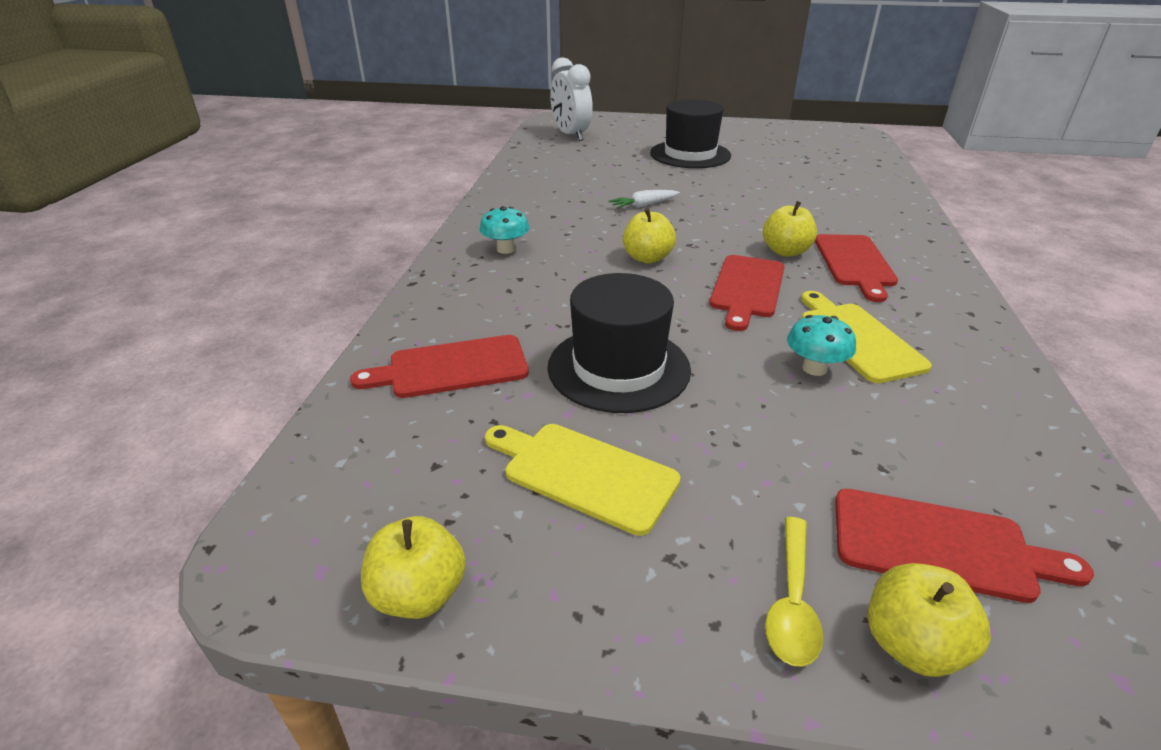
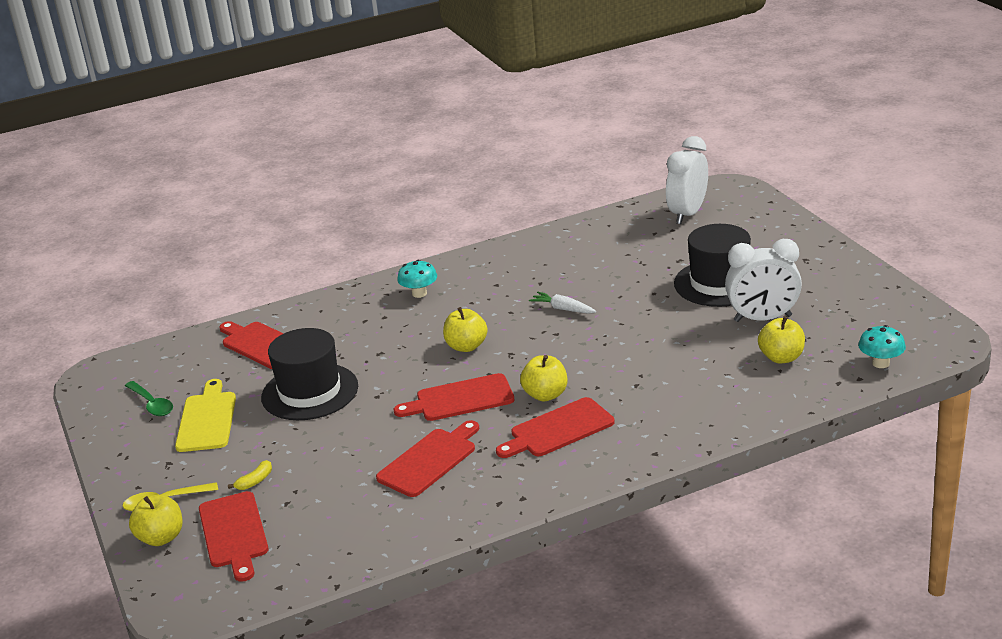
camera: 60 degrees right, 5 degrees down
yellow apple [361,516,466,619] -> yellow apple moved to [758,316,805,364]
turquoise mushroom [787,315,856,376] -> turquoise mushroom moved to [858,325,906,368]
yellow cutting board [801,291,932,383] -> red cutting board [376,420,479,497]
none -> green spoon [125,381,173,416]
none -> yellow banana [228,460,272,490]
none -> white clock [725,239,802,322]

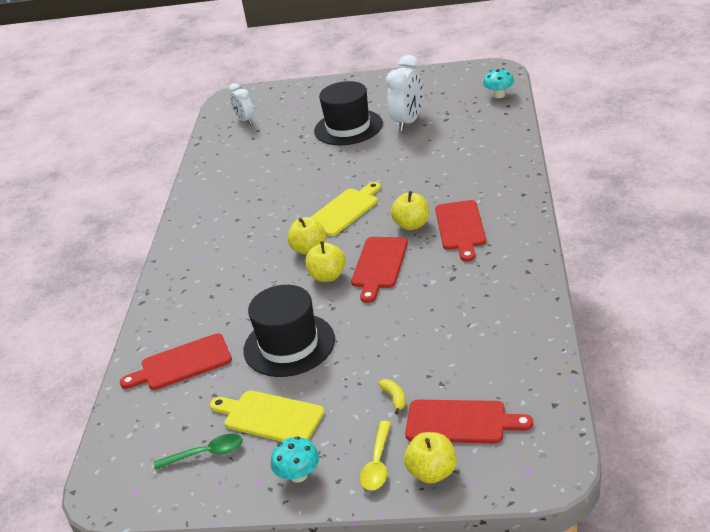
camera: 60 degrees left, 5 degrees up
red cutting board [376,420,479,497] -> none
turquoise mushroom [397,260,437,298] -> turquoise mushroom moved to [271,437,319,483]
white carrot [529,292,596,314] -> none
white clock [666,136,708,224] -> white clock [229,83,254,124], size x0.61
yellow apple [758,316,805,364] -> yellow apple moved to [305,241,346,282]
none -> yellow cutting board [311,182,381,236]

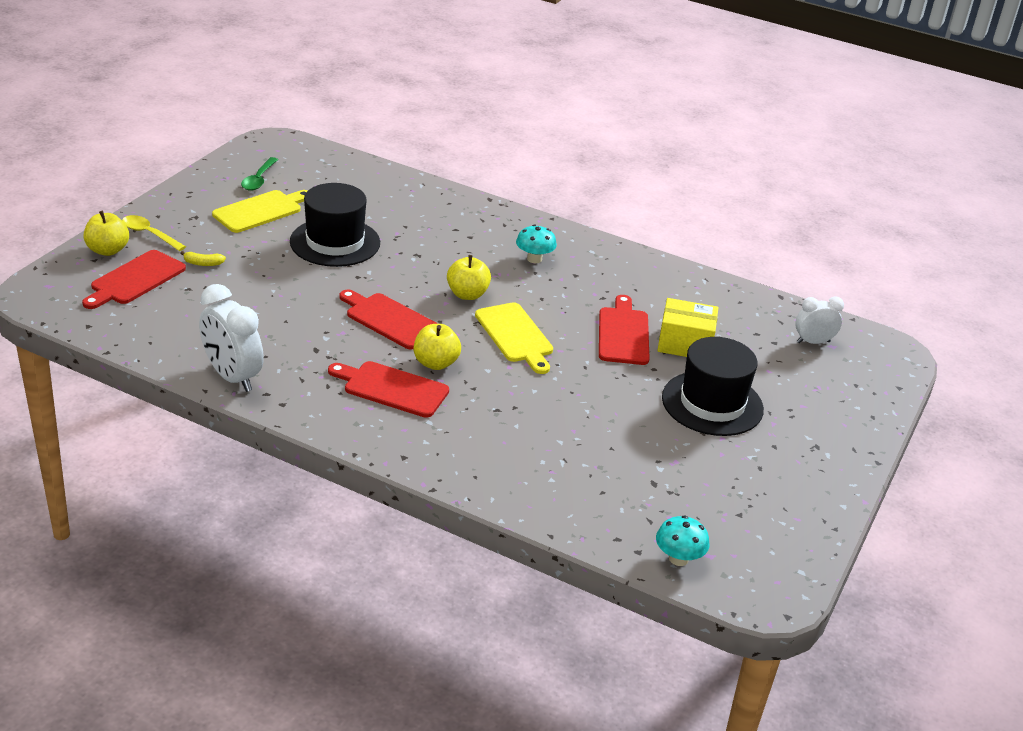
camera: 105 degrees right, 0 degrees up
red cutting board [120,333,232,390] -> red cutting board moved to [599,295,650,365]
turquoise mushroom [271,437,319,483] -> turquoise mushroom moved to [516,225,557,263]
yellow apple [305,241,346,282] -> none
white clock [386,55,423,131] -> white clock moved to [199,284,264,392]
none -> yellow box [657,298,718,357]

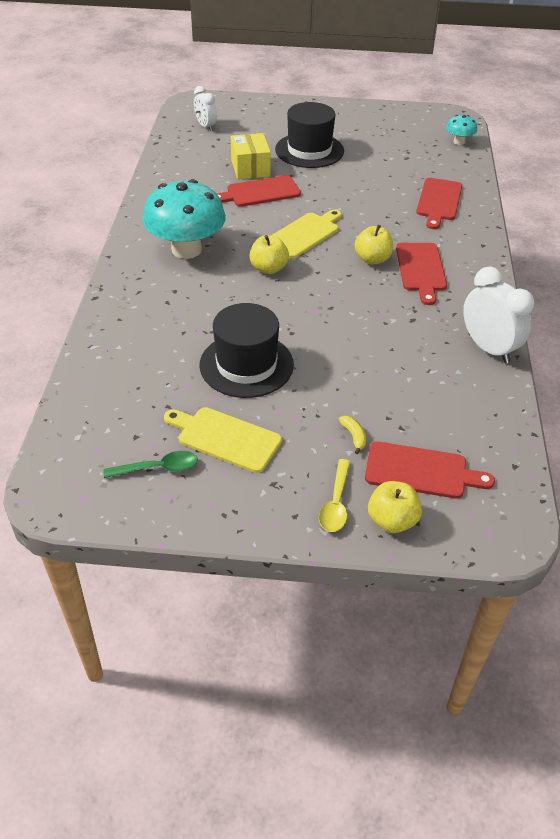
camera: 110 degrees left, 10 degrees up
white clock [199,284,264,392] -> white clock turned 60 degrees counterclockwise [463,267,534,363]
red cutting board [339,289,438,350] -> red cutting board moved to [416,178,462,229]
turquoise mushroom [516,225,557,263] -> turquoise mushroom [142,179,226,259], size x2.19

